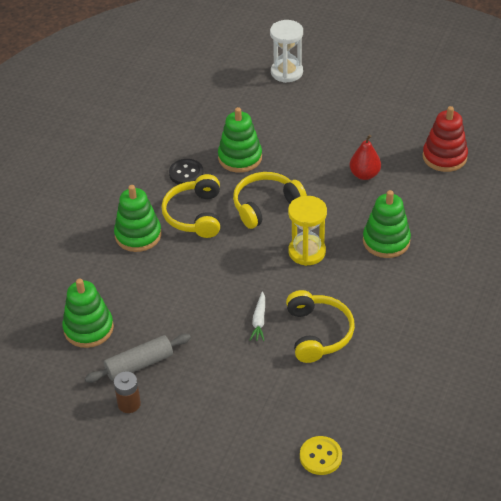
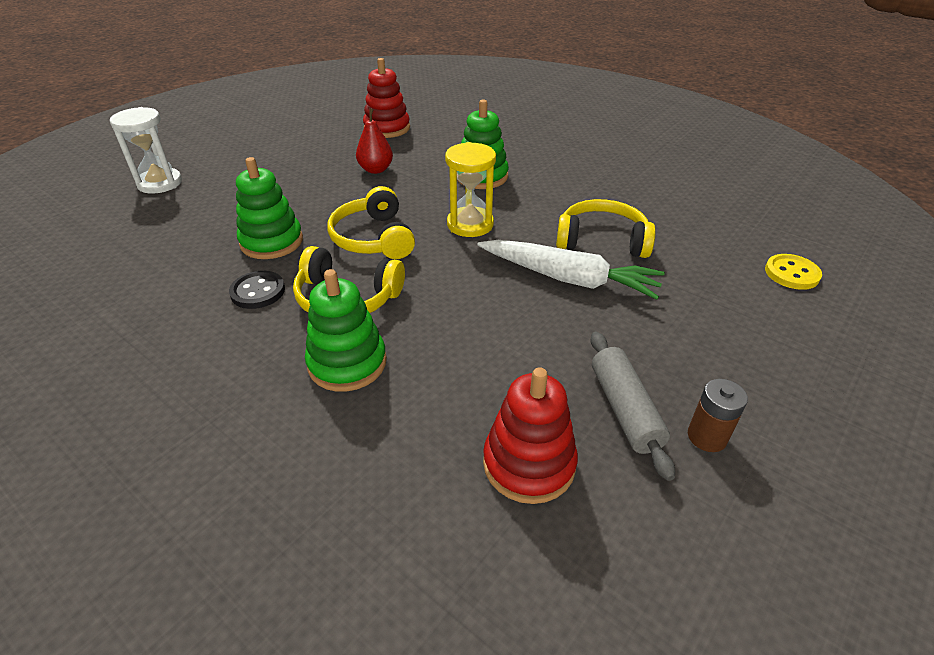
camera: 75 degrees left, 5 degrees down
green stacking toy [62,278,114,348] -> red stacking toy [483,367,578,504]
white carrot [250,291,265,341] -> white carrot [478,240,665,300], size x2.19

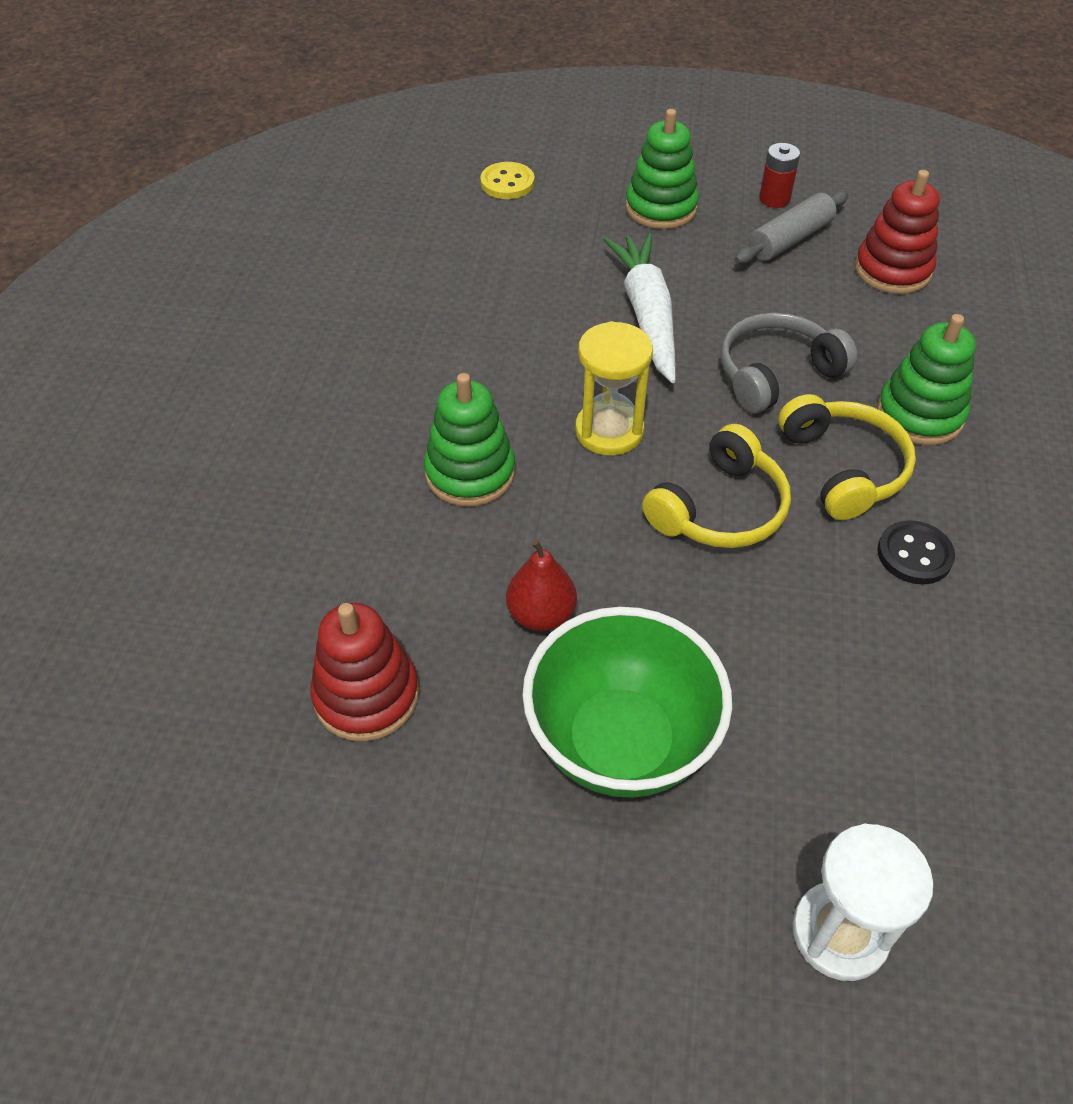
camera: 120 degrees left, 10 degrees up
green stacking toy [236,157,303,259] -> green stacking toy moved to [626,109,699,229]
yellow headphones [556,199,656,258] -> none
brown battery [688,379,748,452] -> red battery [759,143,800,208]
none -> green bowl [522,607,732,798]
none -> grey headphones [721,313,857,413]

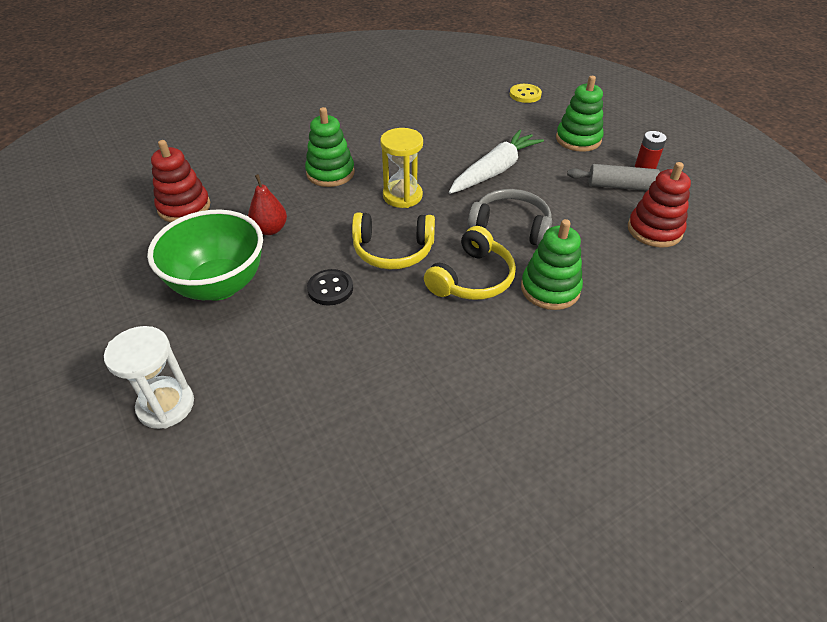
camera: 50 degrees right, 5 degrees down
black button [877,520,955,585] -> black button moved to [307,269,353,306]

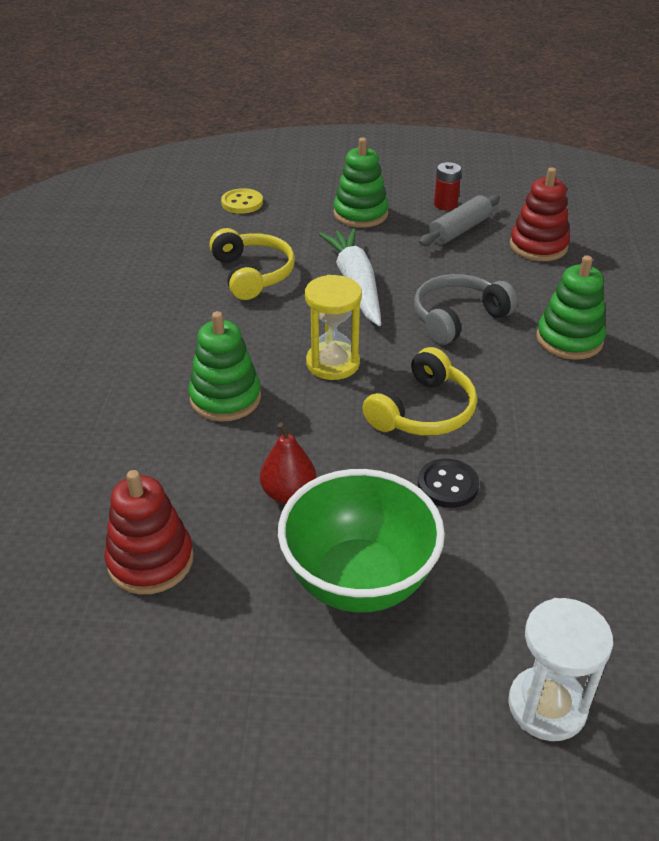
camera: 55 degrees left, 5 degrees down
yellow headphones [424,226,516,300] -> yellow headphones moved to [209,228,295,300]

